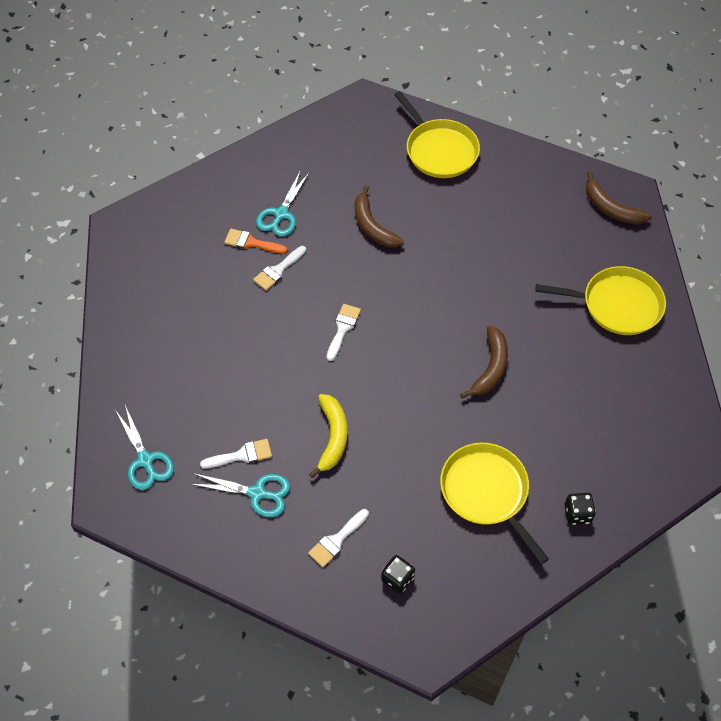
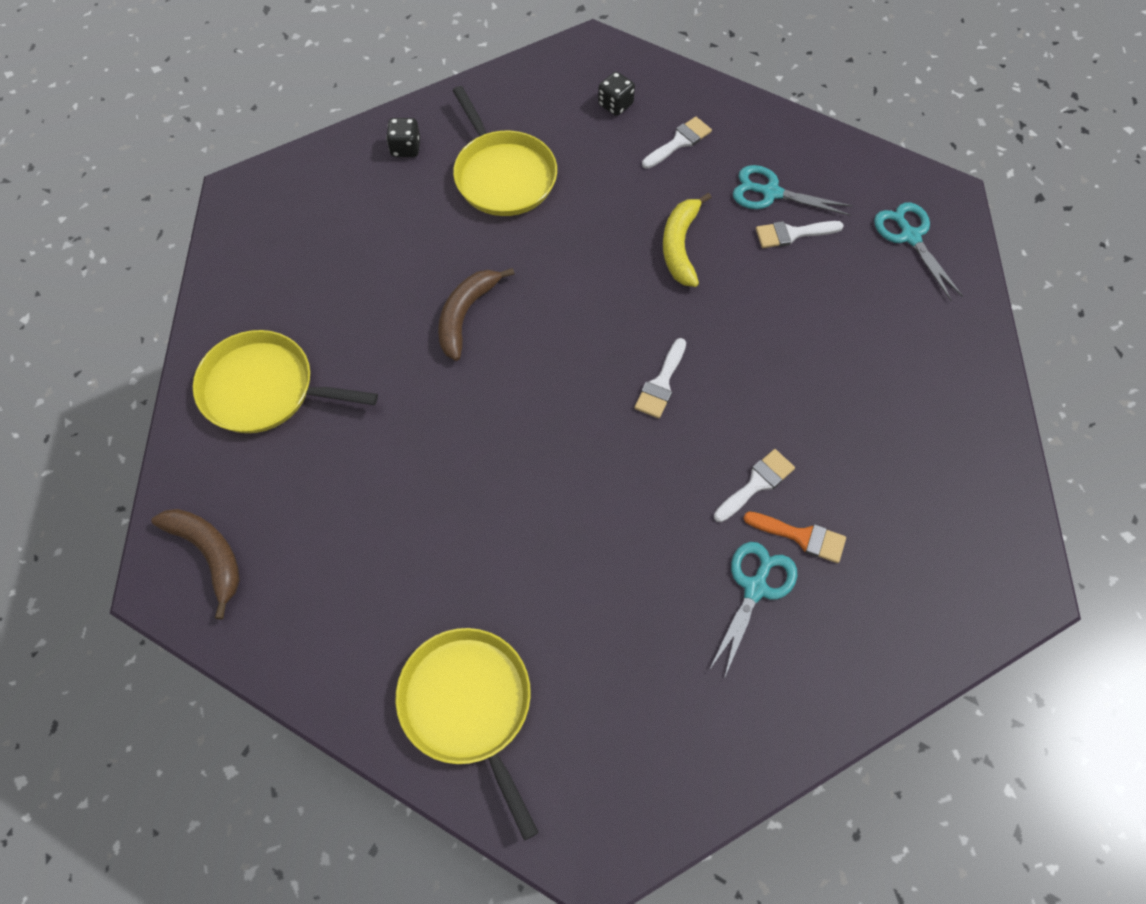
camera: 175 degrees left, 5 degrees up
brown banana [355,185,404,248] -> none

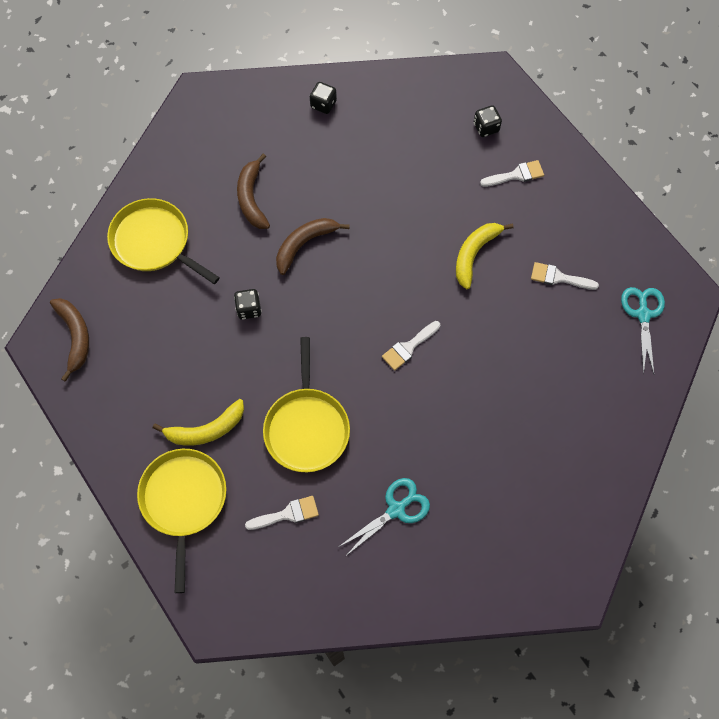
camera: 25 degrees right, 5 degrees up
yellow pan [452,86,557,216] -> yellow pan moved to [263,337,350,472]
white brush [714,449,795,522] -> white brush moved to [245,496,319,530]
turquoise scissors [733,165,853,216] -> none
orange brush [743,512,846,563] -> none
none -> yellow banana [153,399,244,446]
none -> black dice [234,289,262,320]
none -> brown banana [237,154,270,229]

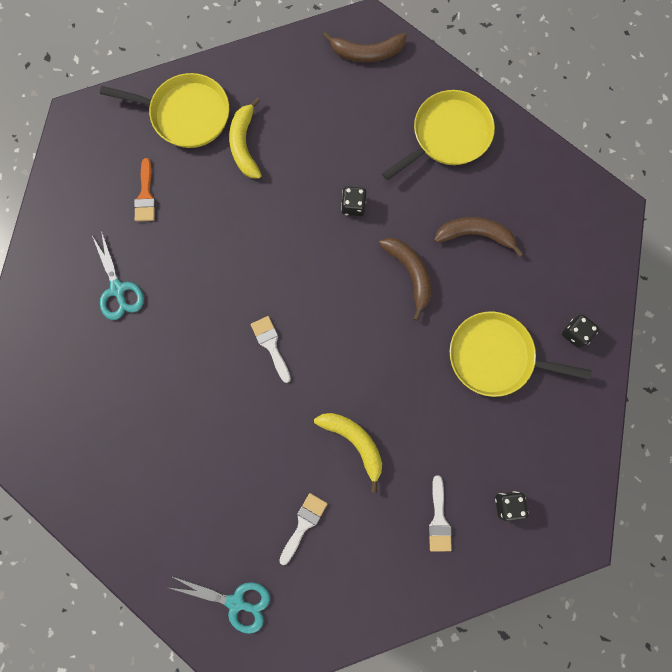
camera: 105 degrees right, 10 degrees up
white brush [245,496,319,530] -> orange brush [134,158,156,221]
yellow pan [263,337,350,472] -> yellow pan moved to [450,311,592,397]

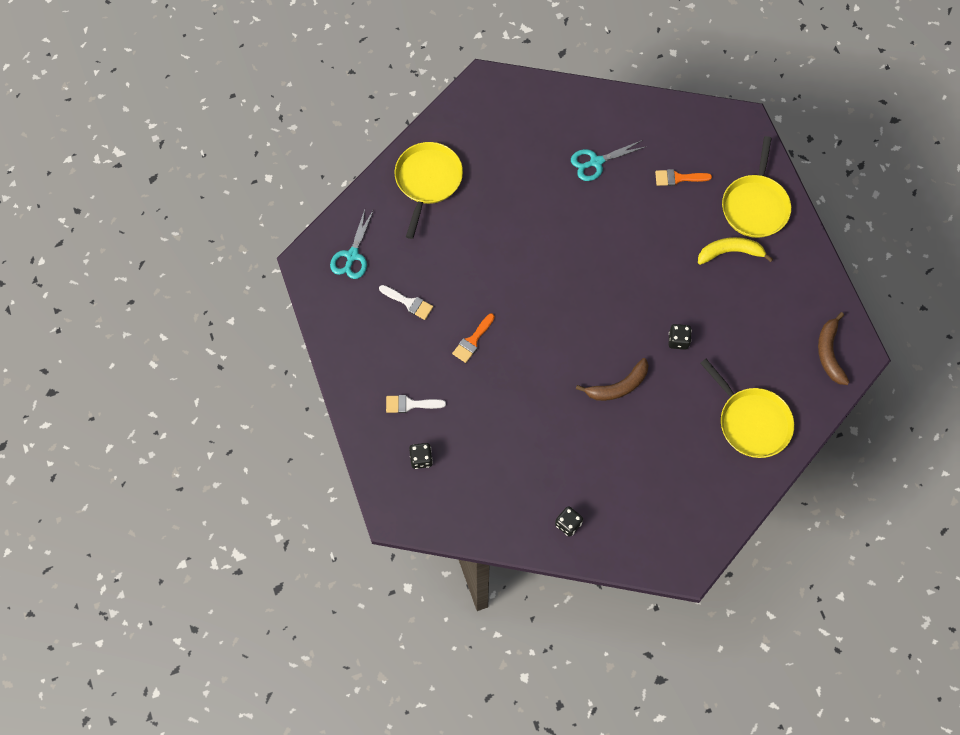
camera: 90 degrees right, 10 degrees down
white brush [251,316,291,383] -> none
yellow banana [314,413,382,493] -> orange brush [452,313,495,363]
brown banana [434,217,523,257] -> none
yellow pan [450,311,592,397] -> yellow pan moved to [395,142,463,239]

